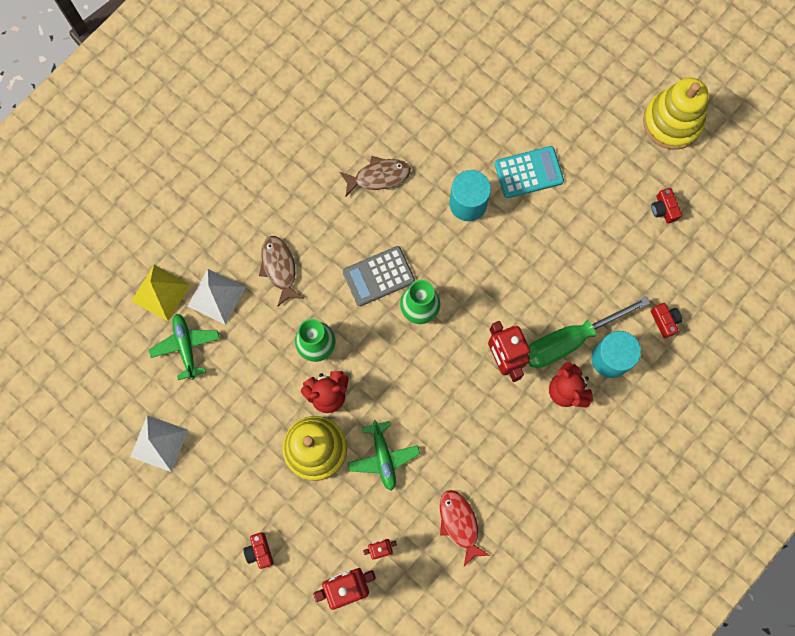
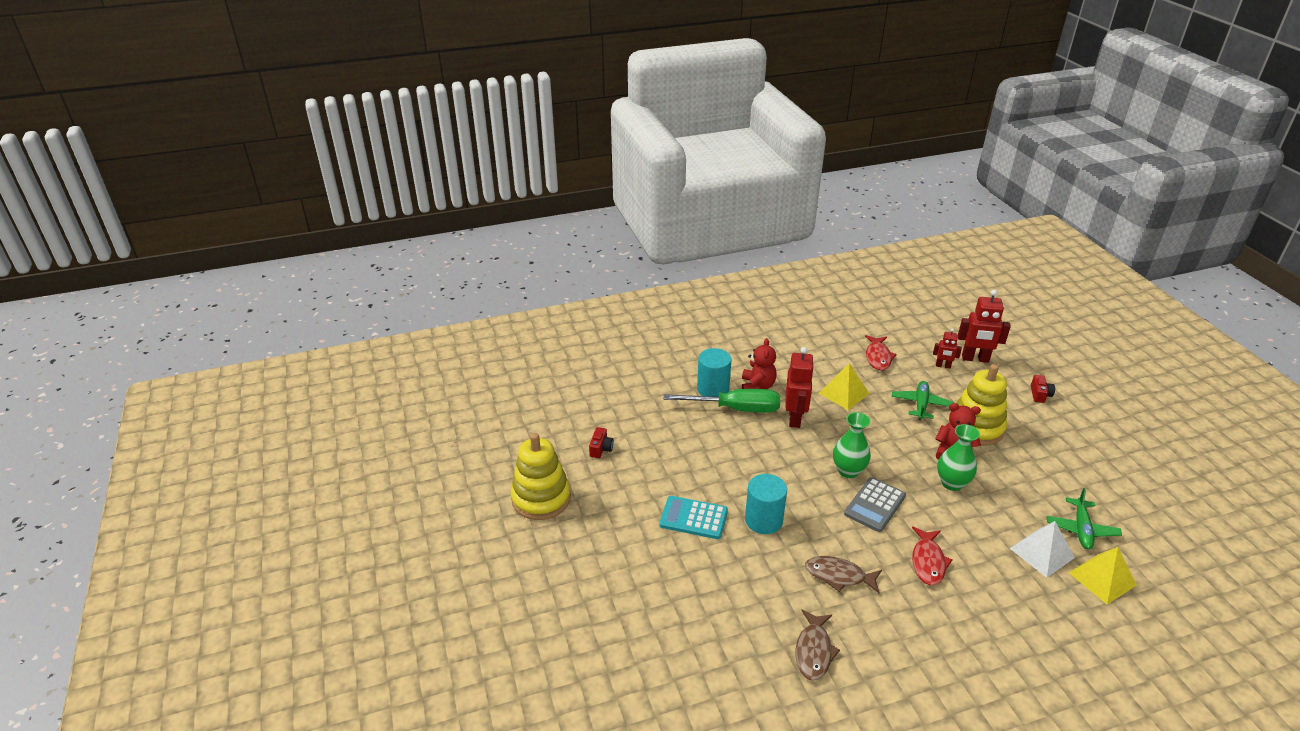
camera: 150 degrees left, 40 degrees down
white pyramid [130,415,188,472] -> none
brown fish [259,236,304,307] -> brown fish moved to [796,609,840,681]
grey calculator [343,246,415,306] -> grey calculator turned 120 degrees clockwise [844,477,906,532]
red camera [651,303,682,338] -> none
none -> yellow pyramid [819,363,870,410]
none -> red fish [912,527,952,586]

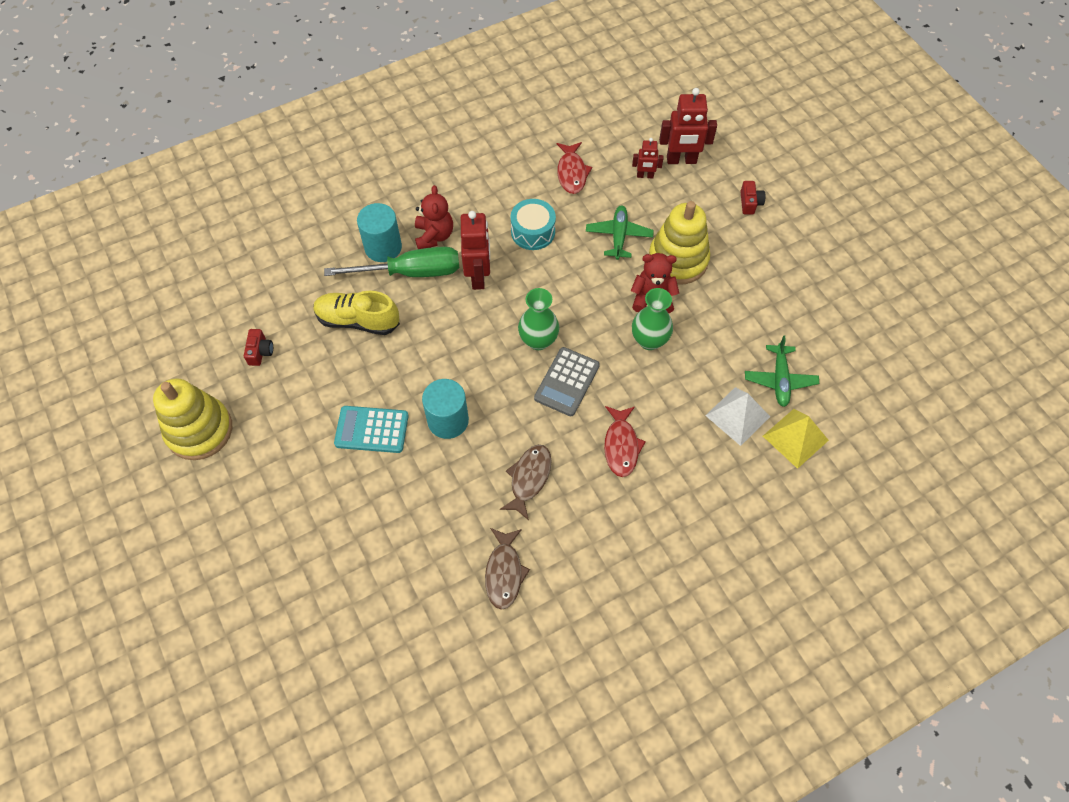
camera: 10 degrees left, 25 degrees up
brown fish [805,556,882,593] -> brown fish turned 105 degrees clockwise [500,445,552,520]
yellow pyramid [819,363,870,410] -> turquoise drum [511,199,556,250]
none -> yellow shoe [313,291,400,335]

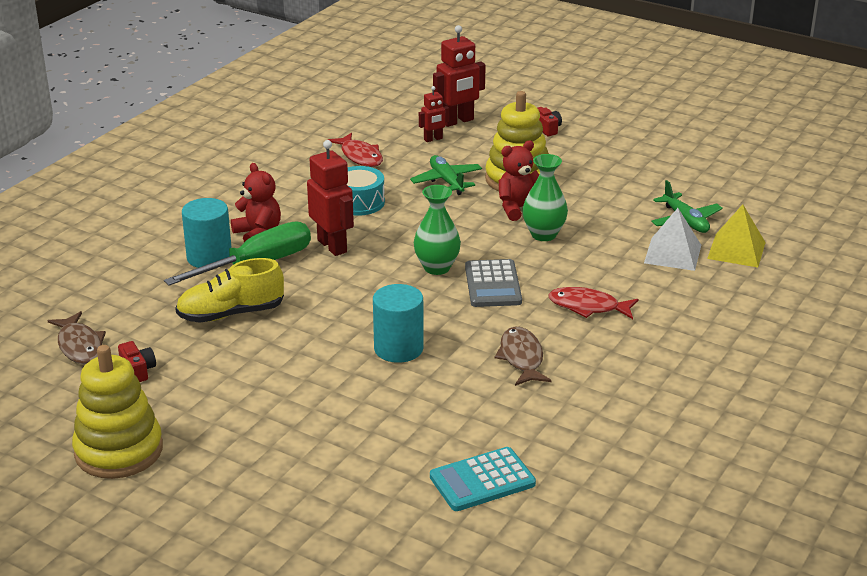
camera: 30 degrees left, 30 degrees down
turquoise calculator [334,406,409,453] -> turquoise calculator moved to [430,447,536,511]
brown fish [485,528,530,610] -> brown fish moved to [48,311,106,364]
red fish [604,406,646,477] -> red fish turned 135 degrees clockwise [548,287,639,319]

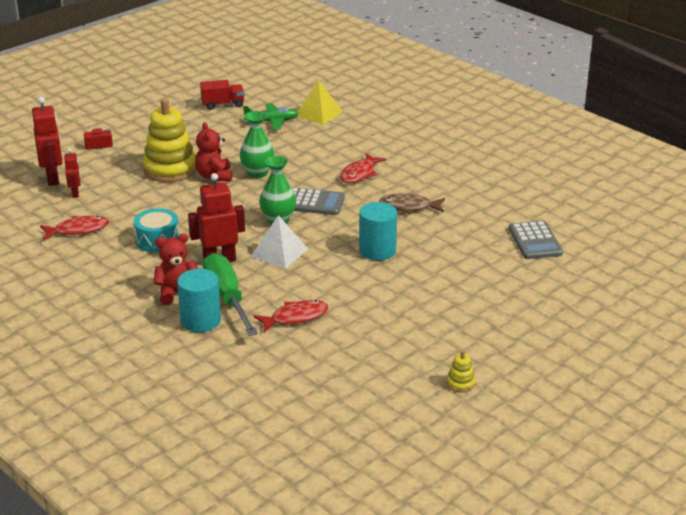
camera: 75 degrees left, 0 degrees up
brown fish [48,311,106,364] -> none
yellow stacking toy [72,345,163,479] -> yellow stacking toy [447,350,475,393], size x0.41
red camera [118,341,156,382] -> none
yellow shoe [175,258,284,323] -> red fish [253,300,328,333]
green plane [410,155,482,195] -> none
turquoise calculator [430,447,536,511] -> grey calculator [509,221,563,259]
white pyramid [644,208,701,271] -> white pyramid moved to [251,215,308,269]
none -> red truck [200,80,244,110]

